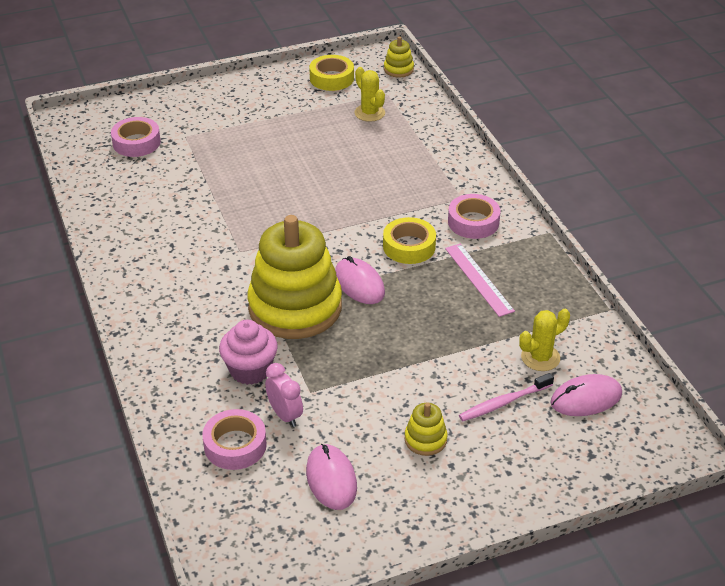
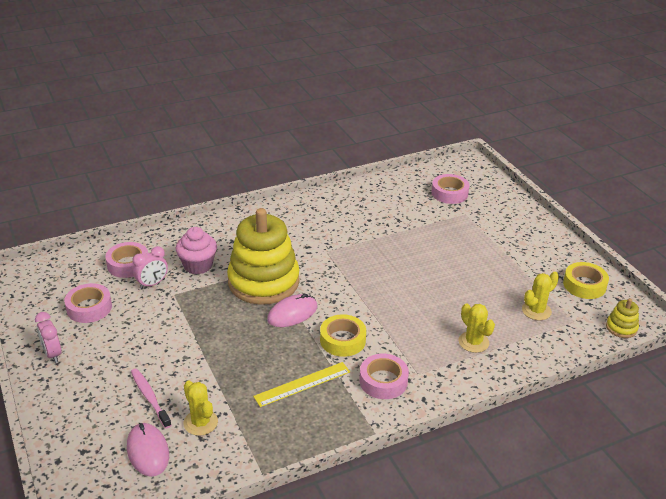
camera: 85 degrees right, 5 degrees down
pink mouse [306,444,357,510] -> pink tape [64,283,112,323]
yellow stacking toy [404,403,448,456] -> none
pink ruler [445,244,515,317] -> yellow ruler [253,362,350,407]
none -> pink clock [35,312,62,363]
none -> yellow cactus [459,303,495,353]

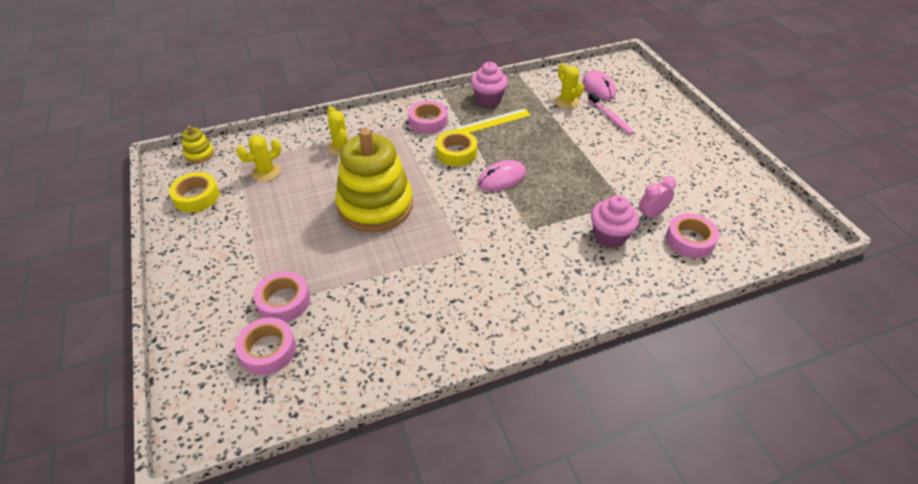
camera: 175 degrees left, 10 degrees up
pink clock [35,312,62,363] -> none
pink tape [64,283,112,323] -> pink tape moved to [254,271,310,322]
yellow stacking toy [227,208,299,305] -> yellow stacking toy moved to [335,128,413,232]
none -> pink cupcake [471,62,508,107]

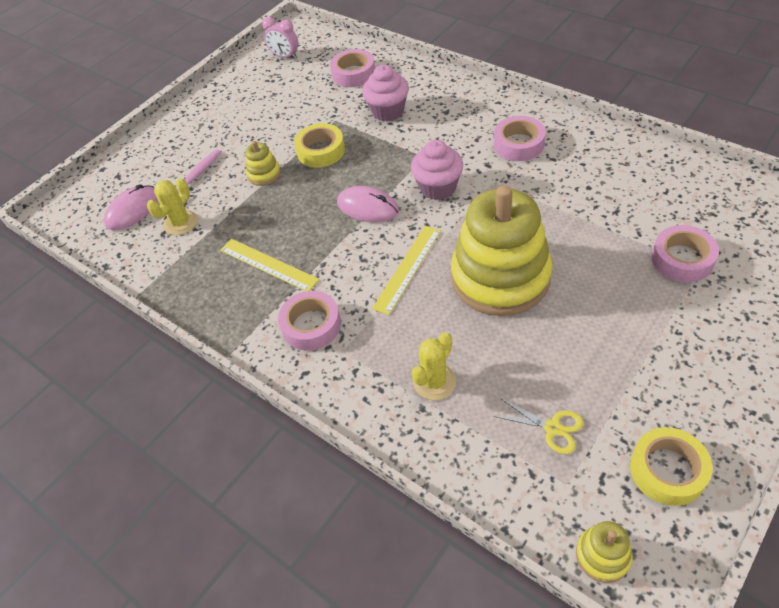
camera: 115 degrees left, 5 degrees up
pink tape [235,318,296,375] -> pink tape moved to [494,116,546,161]
yellow cactus [236,135,281,182] -> yellow scissors [494,399,584,454]
yellow tape [436,130,477,166] -> yellow tape moved to [294,123,345,168]
pink cupcake [471,62,508,107] -> pink cupcake moved to [411,140,463,200]
pink clock [639,176,676,220] -> pink clock moved to [262,17,298,59]
none -> yellow stacking toy [245,141,281,186]
none -> yellow ruler [372,226,441,315]

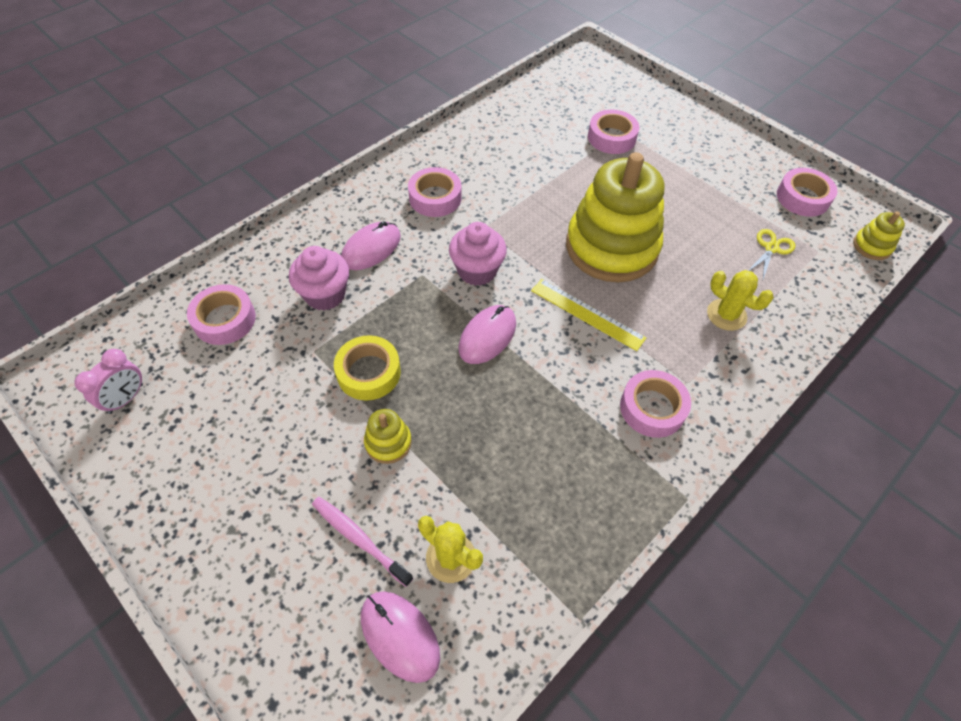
camera: 90 degrees left, 5 degrees up
yellow ruler [220,239,319,291] -> none
yellow tape [630,427,713,506] -> pink tape [777,168,837,217]
none -> pink mouse [341,221,401,270]

